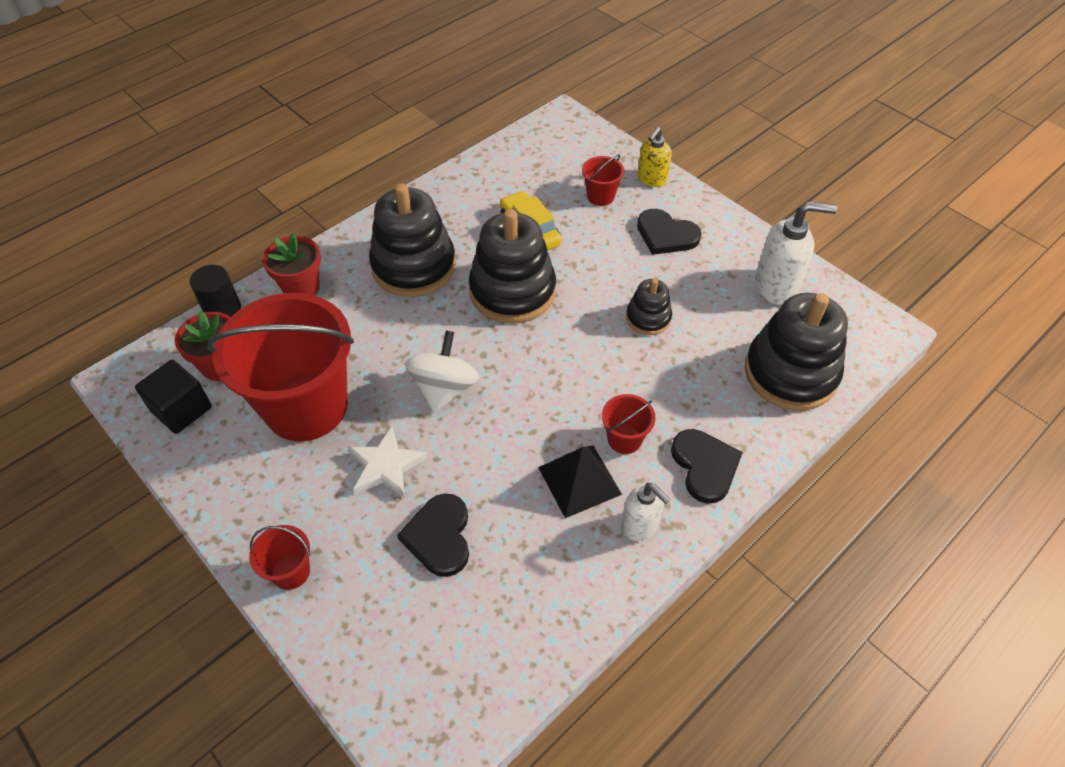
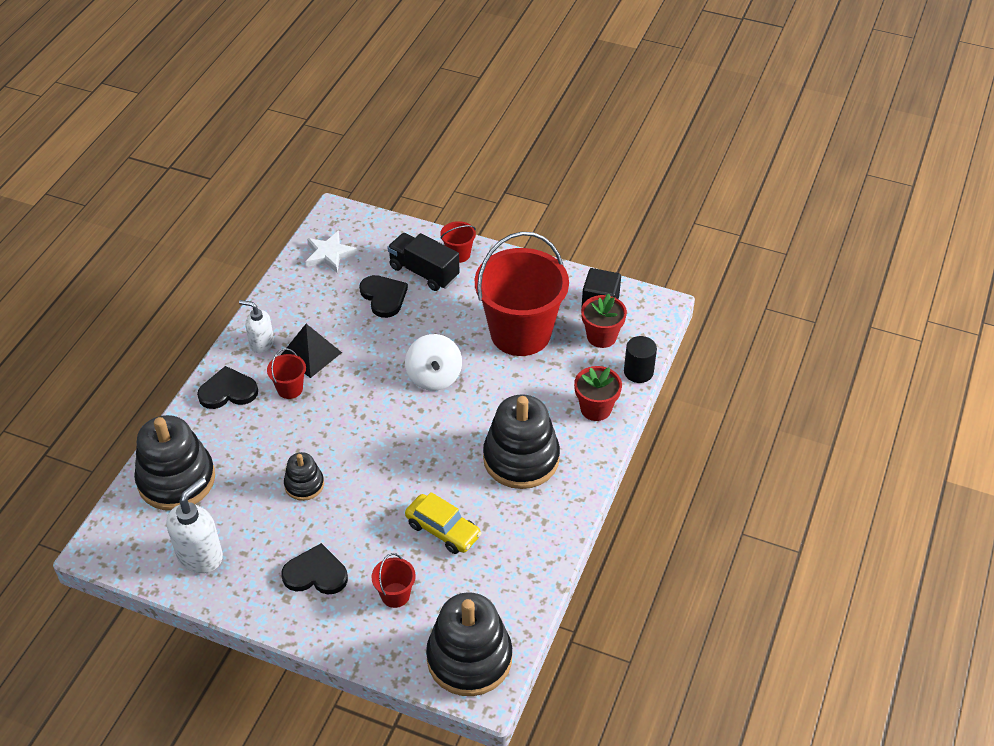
camera: 155 degrees right, 5 degrees down
white star [348,426,427,498] -> white star moved to [306,231,358,273]
black stacking toy [468,209,556,324] -> black stacking toy moved to [426,592,512,696]
yellow soap dispenser [637,127,672,187] -> none
black heart [671,429,743,504] -> black heart turned 120 degrees clockwise [197,366,258,409]
white soap dispenser [755,201,837,305] -> white soap dispenser turned 150 degrees clockwise [167,477,223,573]
none -> black truck [387,233,460,291]

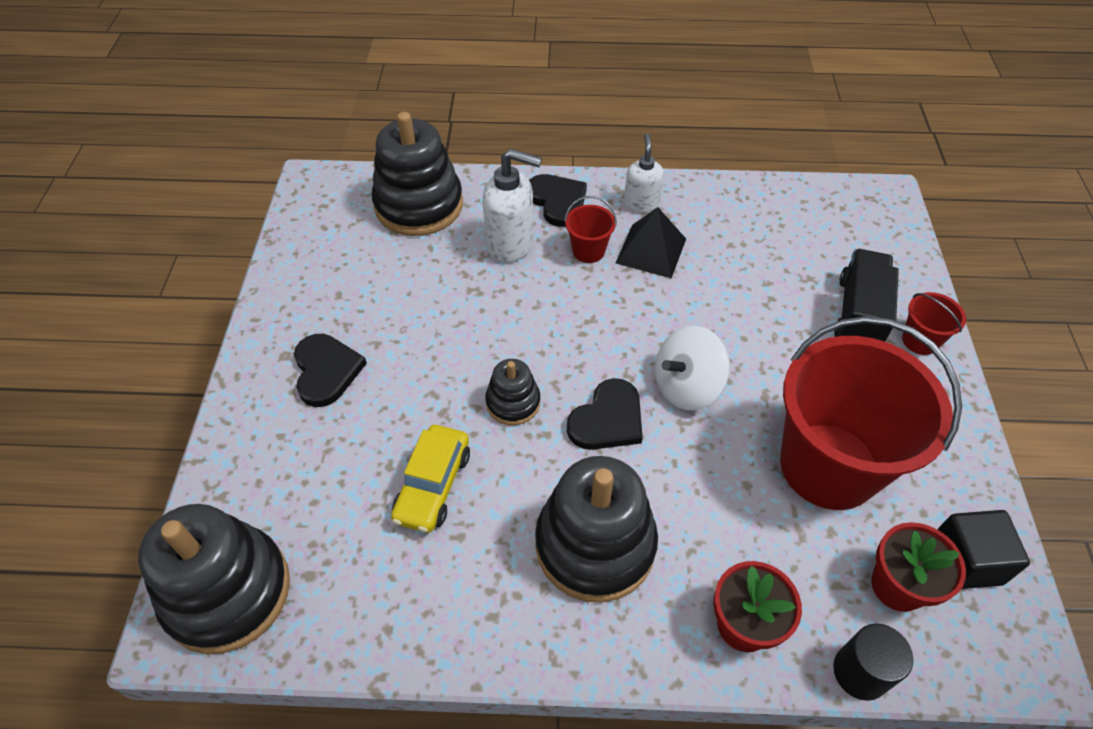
camera: 70 degrees right, 5 degrees up
white soap dispenser [167,477,223,573] -> white soap dispenser moved to [483,149,542,263]
black stacking toy [284,452,324,501] -> black stacking toy moved to [485,359,540,425]
white star [306,231,358,273] -> none
black heart [359,275,408,318] -> black heart moved to [567,378,643,450]
red bucket [372,553,416,608] -> none

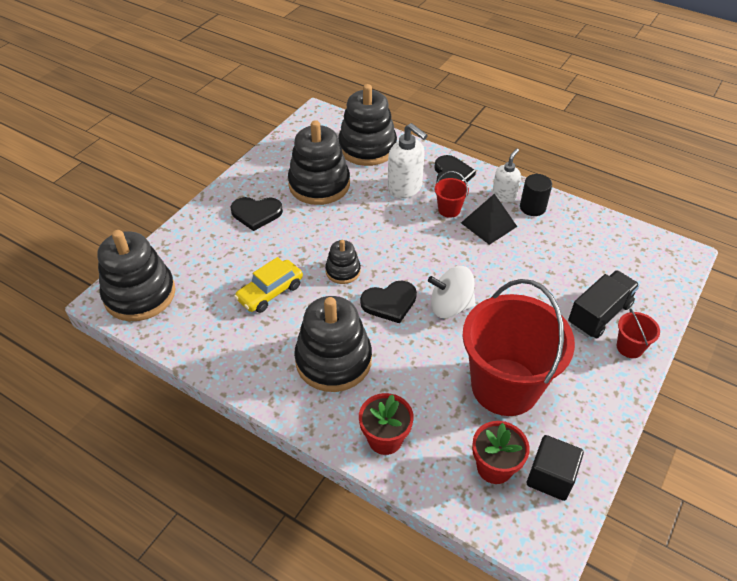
camera: 30 degrees right, 5 degrees down
black heart [294,334,367,407] -> black heart turned 75 degrees clockwise [230,197,283,231]
black cylinder [833,624,913,701] -> black cylinder moved to [520,174,552,216]
none -> black stacking toy [288,120,350,205]

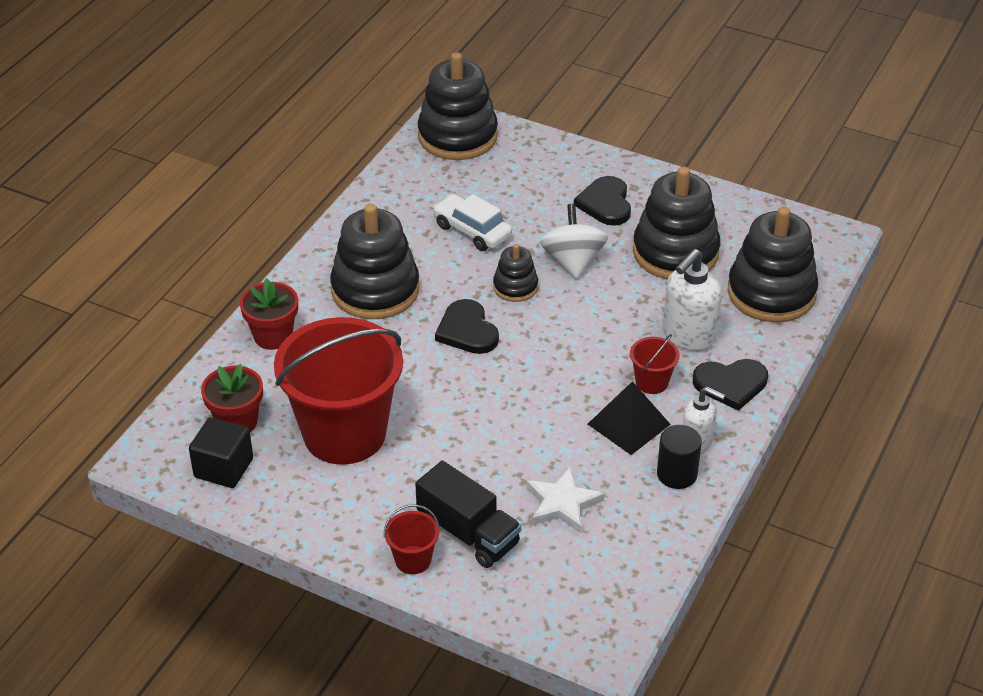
camera: 85 degrees right, 5 degrees down
yellow car [234,257,303,313] -> white car [433,194,512,251]
white spinning top [428,266,476,318] -> white spinning top moved to [540,204,608,279]
none -> white star [526,466,604,533]

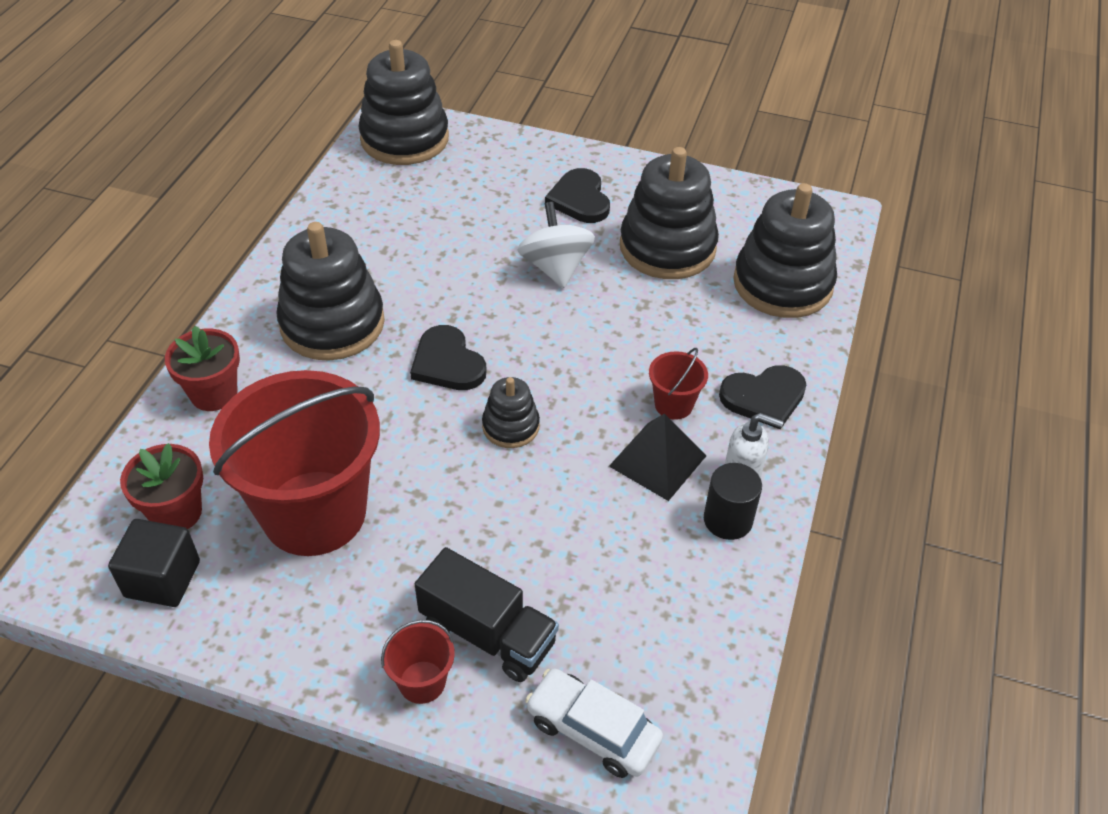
camera: 10 degrees left, 5 degrees up
white car [433,194,512,251] -> white car moved to [525,668,663,778]
black stacking toy [493,244,538,302] -> black stacking toy moved to [482,377,540,448]
white star [526,466,604,533] -> none
white soap dispenser [663,249,722,351] -> none

